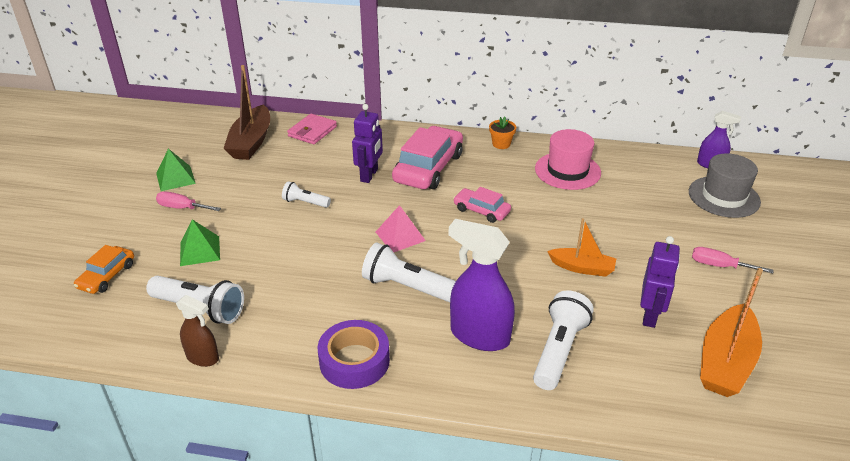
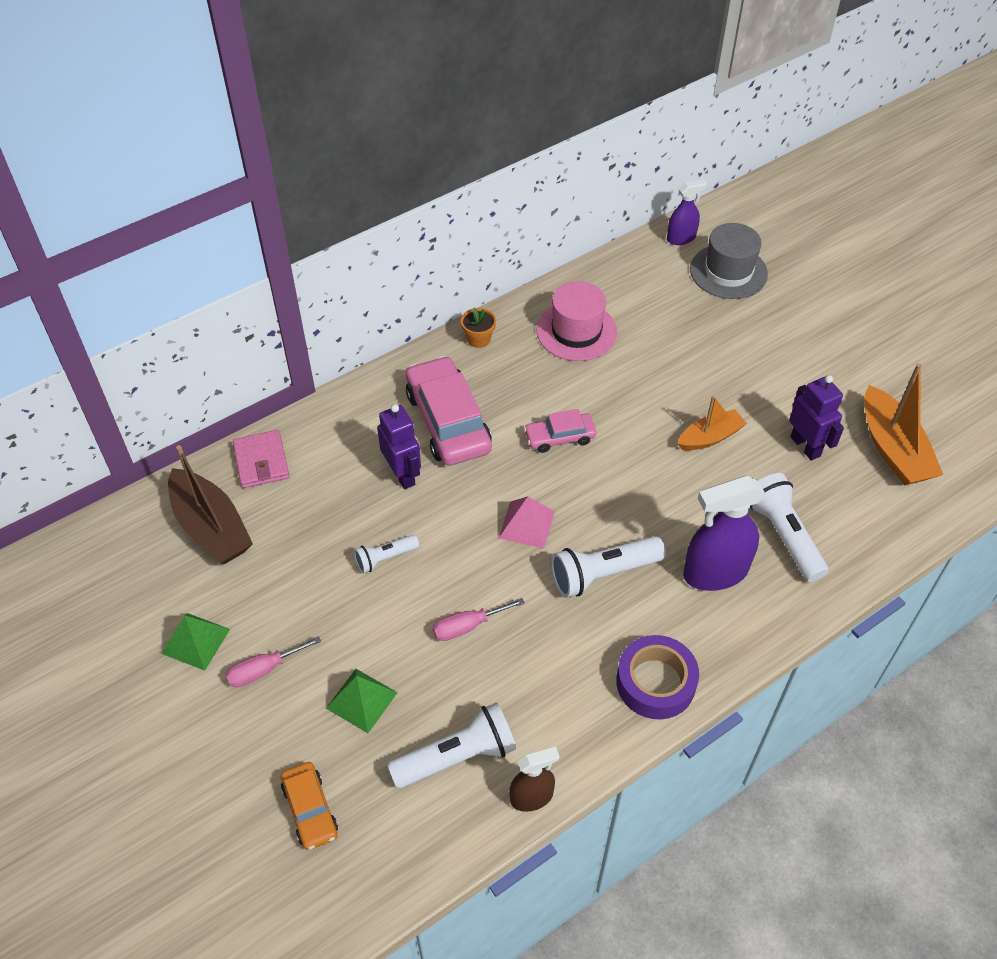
camera: 45 degrees left, 15 degrees up
pink screwdriver [692,247,774,273] -> pink screwdriver moved to [433,598,525,641]

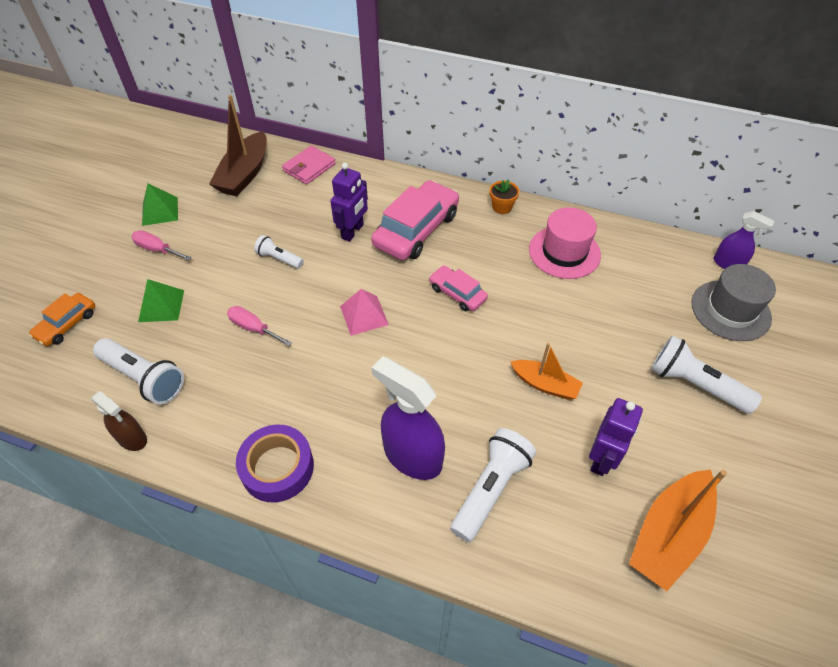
camera: 55 degrees right, 0 degrees up
white flashlight [551,536,666,598] -> white flashlight moved to [651,335,762,414]

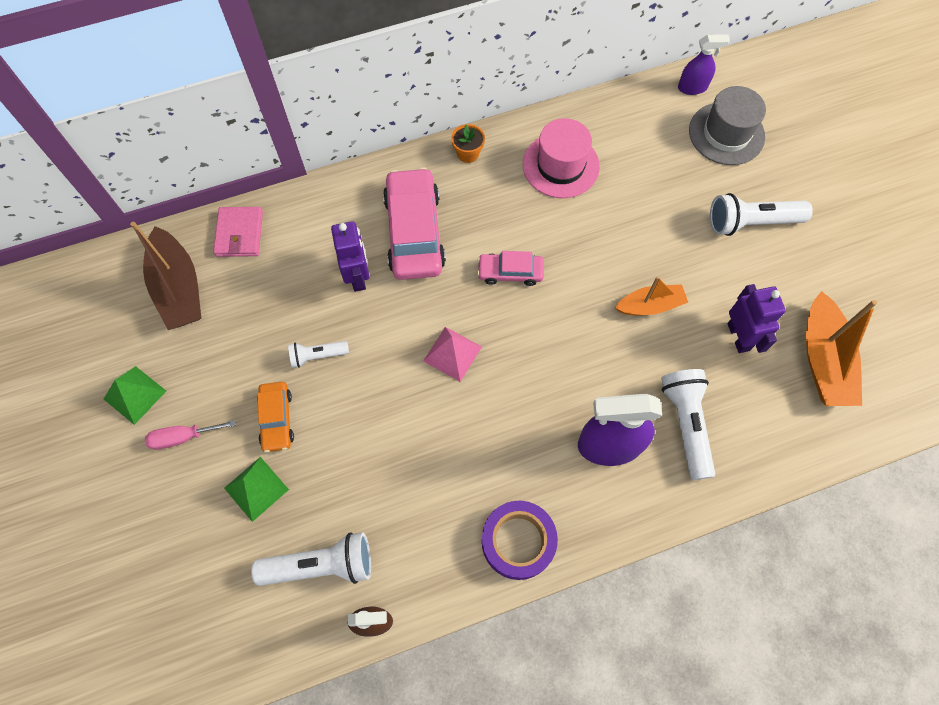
camera: 40 degrees left, 15 degrees up
orange car [29,293,95,346] -> orange car moved to [257,382,294,452]
pink screwdriver [227,306,292,346] -> none

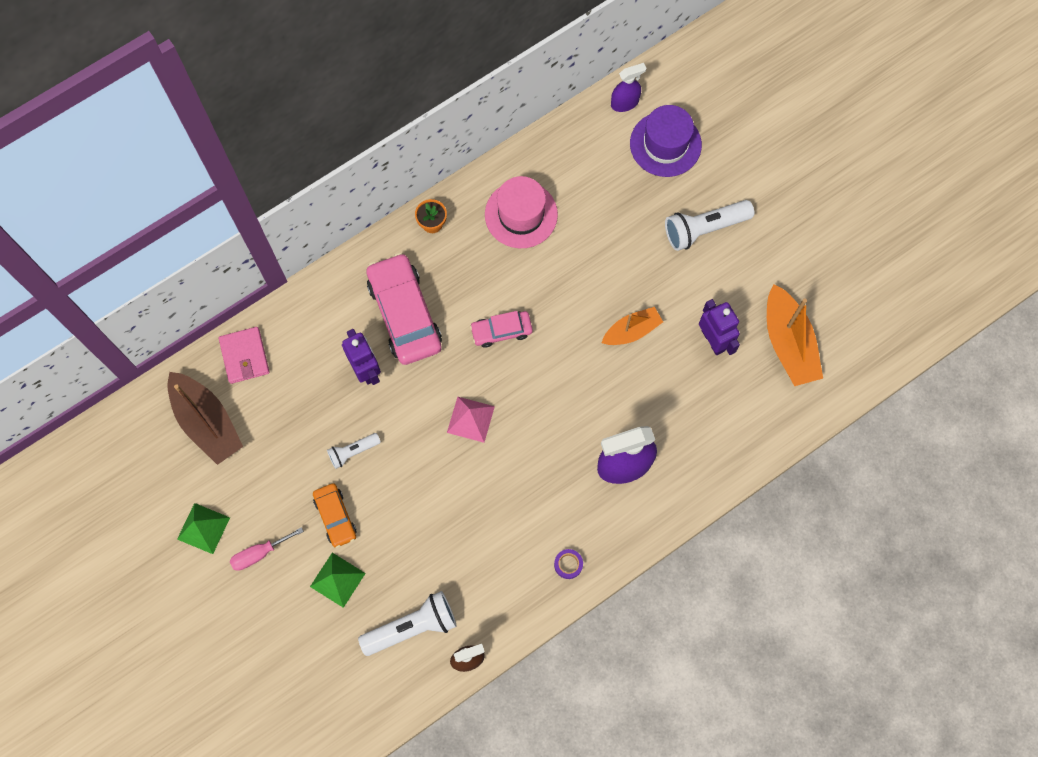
camera: 15 degrees left, 5 degrees up
purple tape [482,501,558,580] -> purple tape [554,549,583,579], size x0.46
white flashlight [661,369,715,480] -> none
grey hat [689,86,766,165] -> purple hat [630,105,702,177]

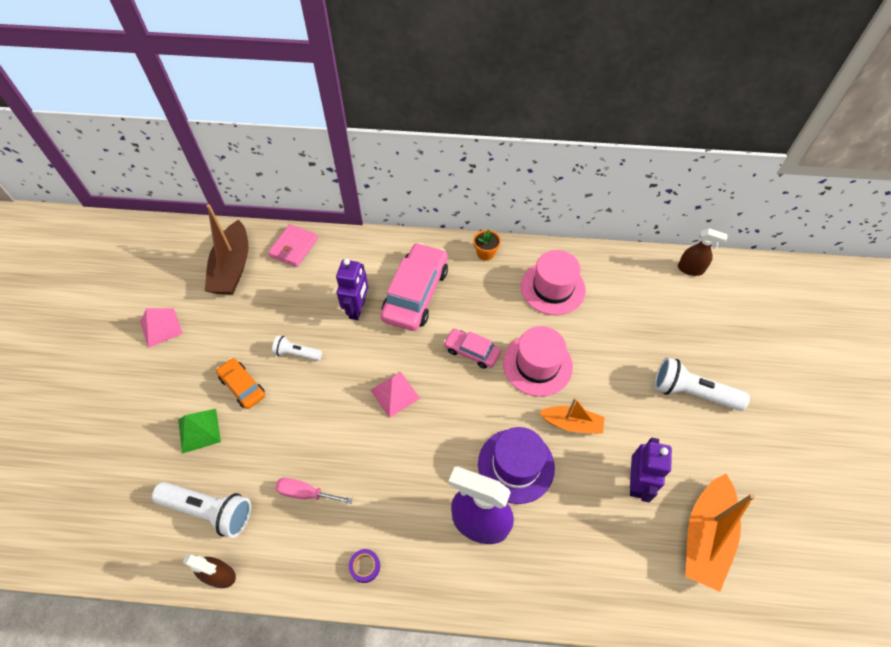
camera: 40 degrees right, 15 degrees down
green pyramid [177,503,230,554] -> pink pyramid [140,308,183,348]
pink screwdriver [230,527,304,571] -> pink screwdriver moved to [275,478,353,504]
orange car [313,483,357,548] -> orange car turned 120 degrees clockwise [216,358,265,409]
purple spray bottle [611,63,646,112] -> brown spray bottle [678,228,728,276]
purple hat [630,105,702,177] -> purple hat moved to [478,427,555,504]
none -> pink hat [503,326,573,396]

